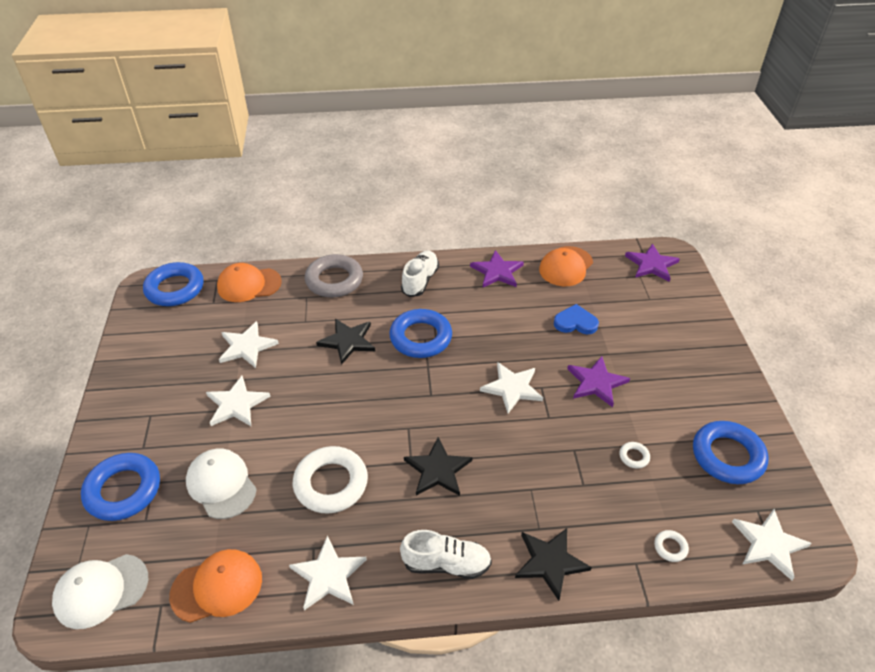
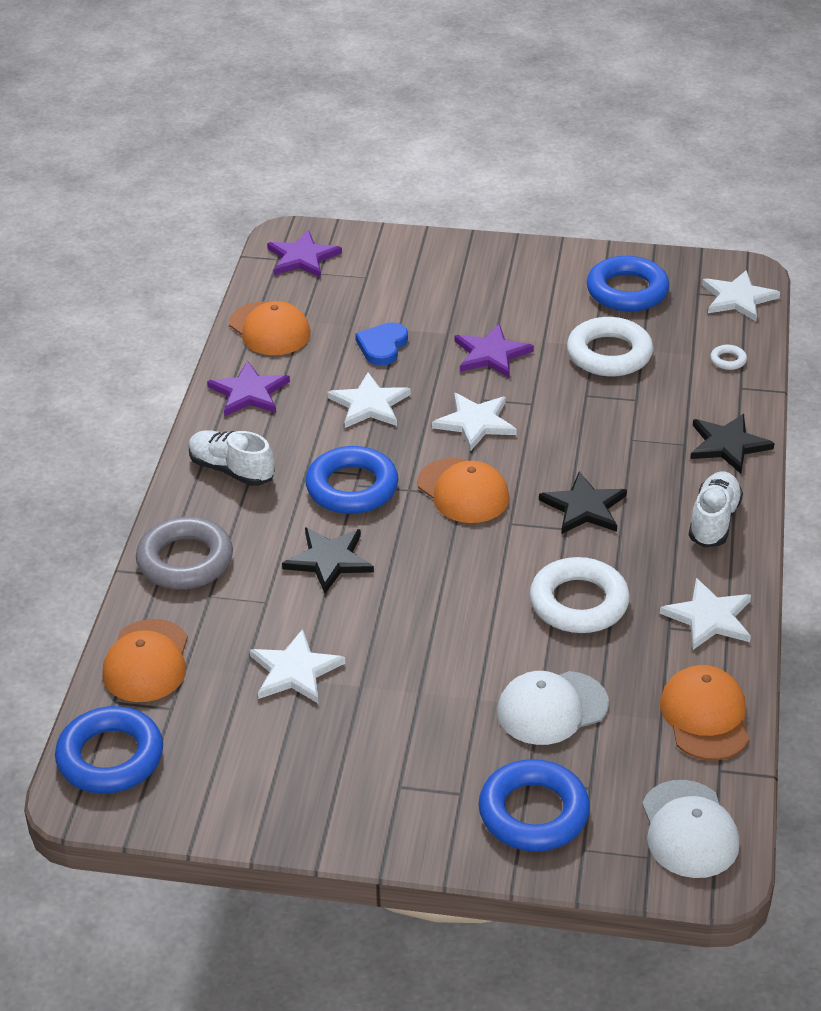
camera: 75 degrees left, 5 degrees down
white star [206,376,271,426] -> white star moved to [327,372,411,428]
white ring [619,442,650,469] -> white ring [567,317,653,376], size x2.38
none -> orange cap [417,458,509,523]

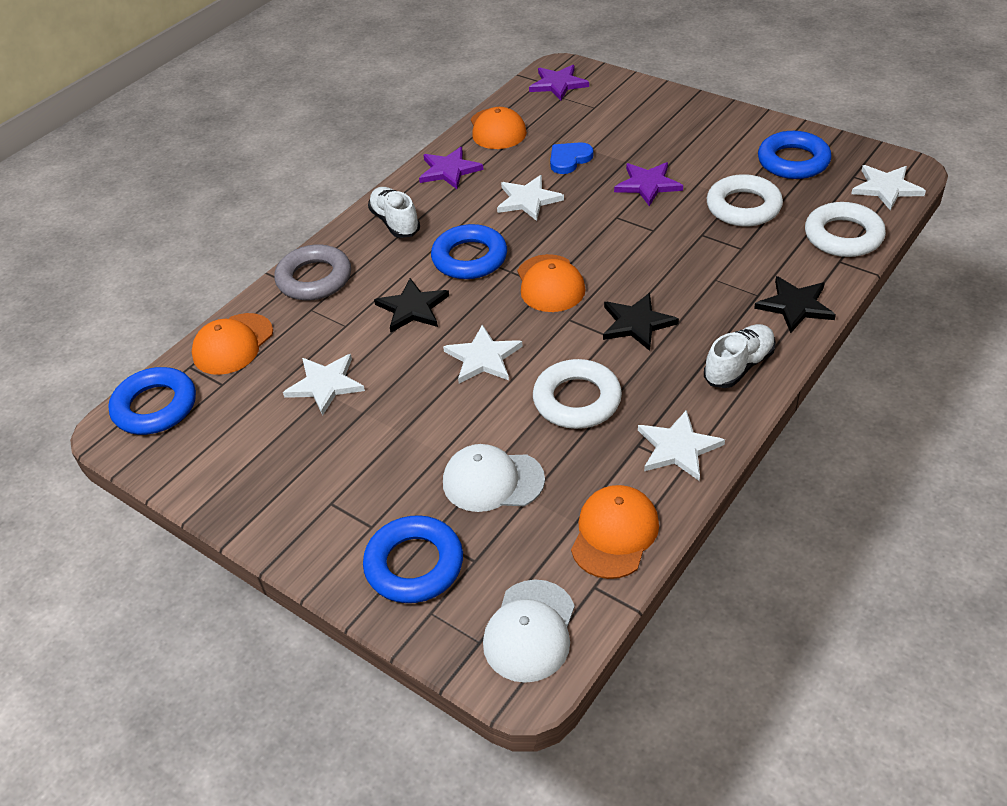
camera: 30 degrees right, 5 degrees up
white star [432,393,517,451] -> white star moved to [443,325,523,383]
white ring [711,345,747,370] -> white ring [805,202,886,257], size x2.38

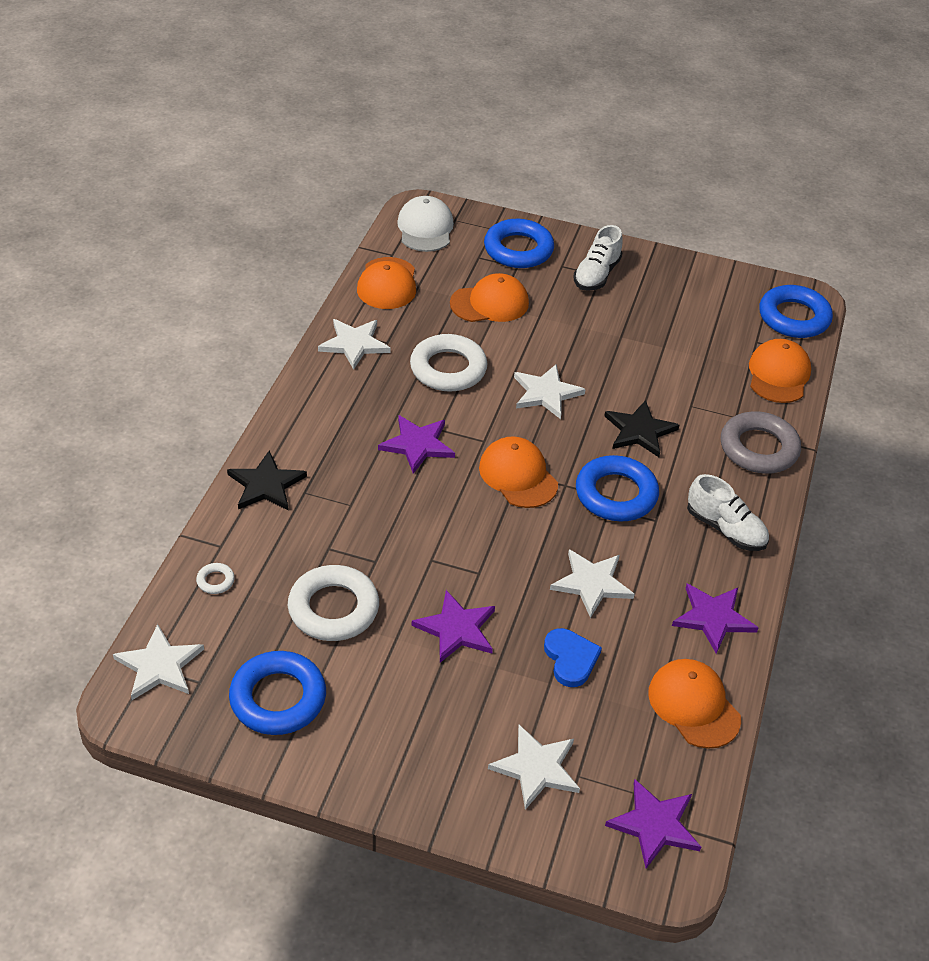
camera: 155 degrees right, 0 degrees up
white star [283,354,365,415] -> white star moved to [488,725,580,810]
white cap [443,444,545,512] -> orange cap [450,273,529,322]
blue heart [550,142,593,174] -> blue heart turned 45 degrees counterclockwise [544,628,602,687]
black star [603,293,679,351] -> purple star [378,415,455,474]
white shoe [704,324,776,388] -> white shoe moved to [573,225,623,291]
white ring [805,202,886,257] -> white ring [196,563,235,594], size x0.42

